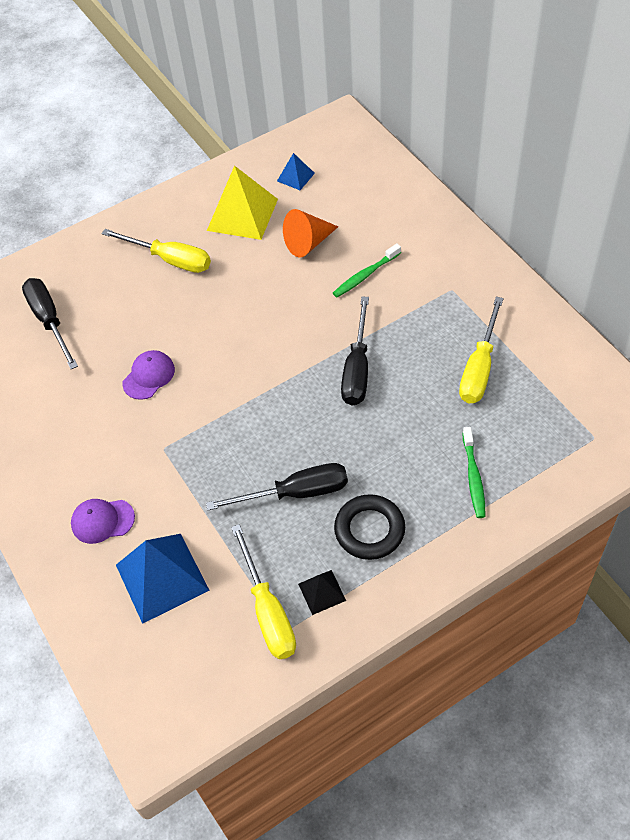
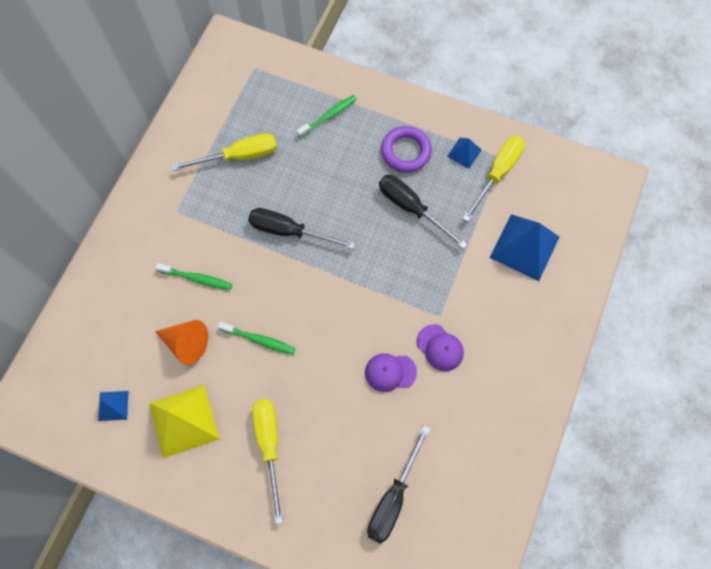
camera: 130 degrees left, 15 degrees up
purple cap [71,499,135,544] -> purple cap moved to [416,324,464,371]
black pyramid [298,570,346,615] -> blue pyramid [447,138,481,169]
black ring [334,494,405,560] -> purple ring [381,126,432,173]
black screwdriver [341,296,369,406] -> black screwdriver turned 135 degrees counterclockwise [248,208,355,249]
none -> green toothbrush [218,322,296,355]

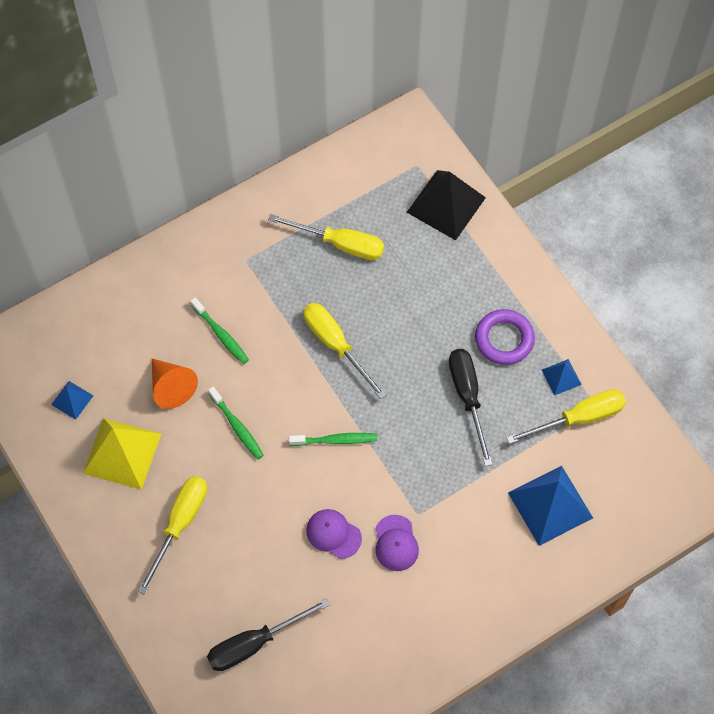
camera: 35 degrees right, 5 degrees down
black screwdriver [248,208,355,249] -> yellow screwdriver [303,303,386,399]
green toothbrush [296,95,357,138] -> green toothbrush moved to [289,433,377,446]
none -> black pyramid [407,170,486,240]

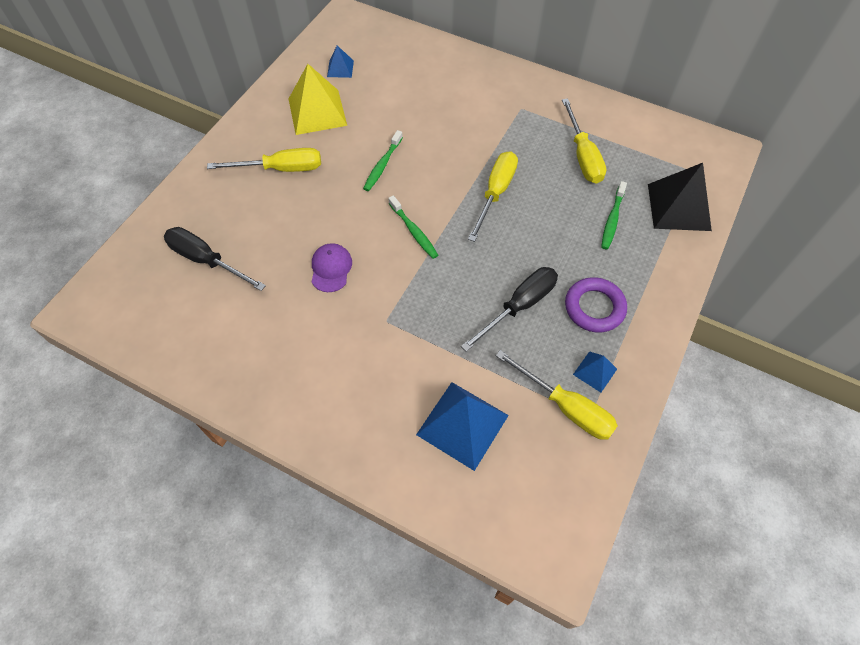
camera: 60 degrees right, 5 degrees down
orange cone [152,359,198,409] -> none
green toothbrush [190,298,249,364] -> green toothbrush moved to [601,181,627,249]
purple cap [376,515,419,571] -> none

